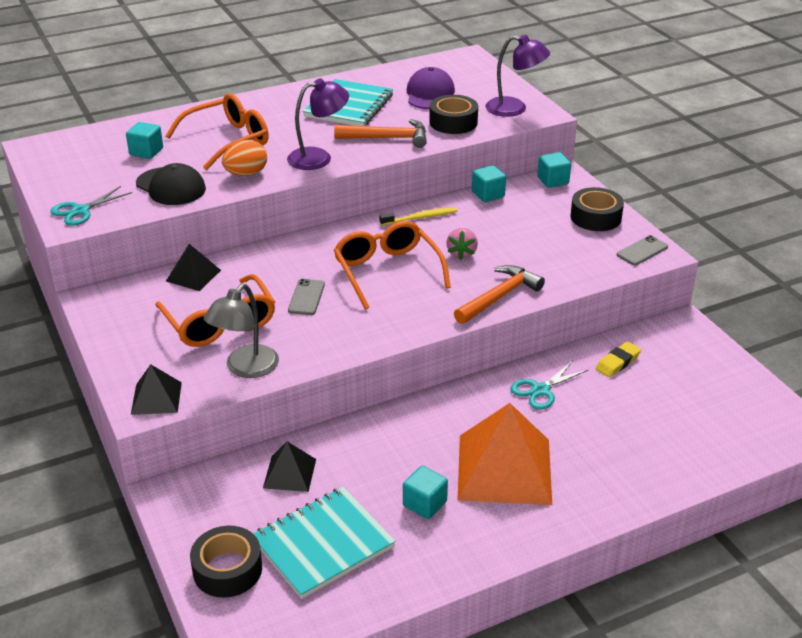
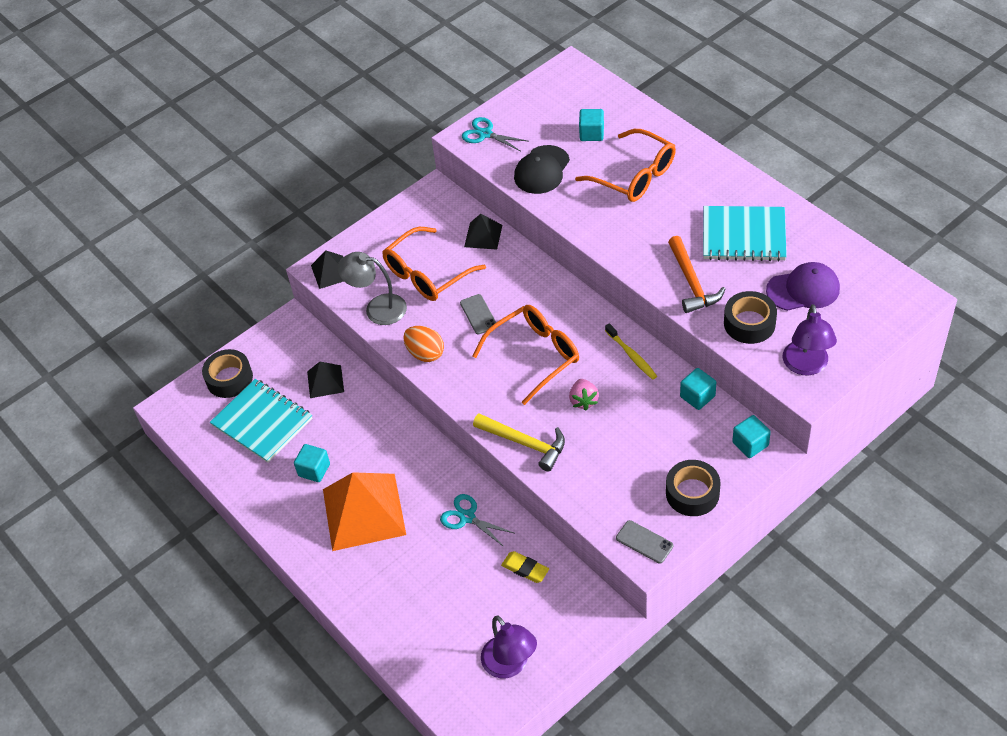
camera: 80 degrees right, 15 degrees up
orange egg [222,140,267,176] -> orange egg moved to [403,326,444,362]
purple lamp [287,78,349,170] -> purple lamp moved to [481,616,537,678]
grey phone [288,279,325,315] -> grey phone turned 75 degrees clockwise [460,294,496,334]
pink strawberry [446,228,478,260] -> pink strawberry turned 90 degrees counterclockwise [569,379,599,410]
orange hammer [454,265,545,324] -> yellow hammer [473,413,565,472]

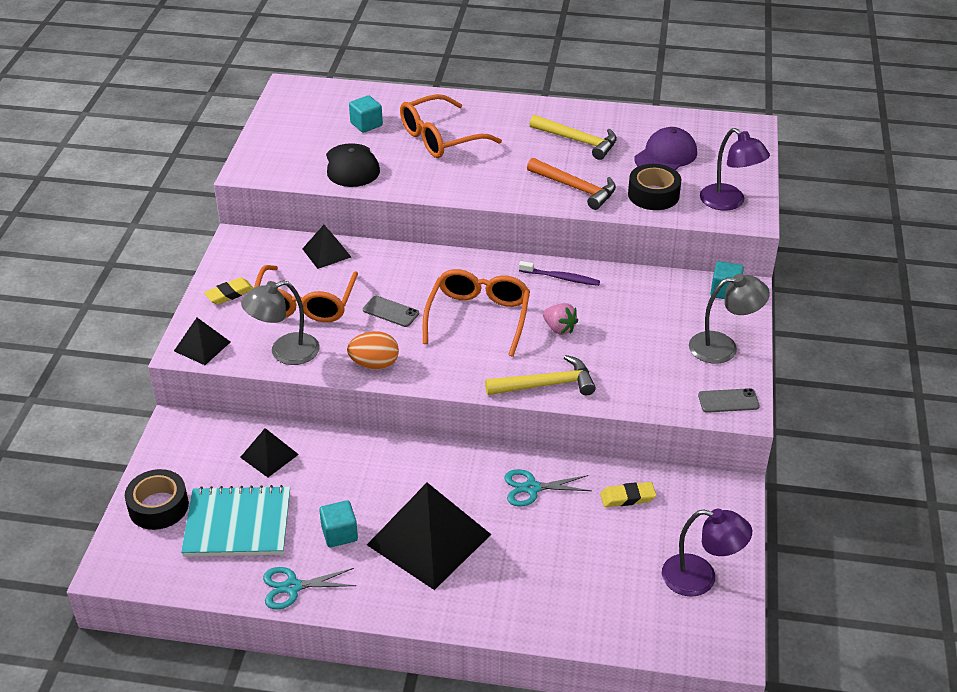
camera: 45 degrees left, 10 degrees down
orange pyramid [323,472,406,551] -> black pyramid [367,483,491,590]
turquoise scissors [462,117,527,151] -> turquoise scissors moved to [263,567,356,610]
orange glasses [575,129,676,202] -> orange glasses turned 150 degrees clockwise [400,94,502,158]
yellow toothbrush [605,323,657,380] -> purple toothbrush [519,261,600,286]
black tape [666,460,721,516] -> grey lamp [689,274,770,364]
turquoise cube [680,368,716,410] -> none
turquoise notebook [703,206,787,261] -> yellow hammer [530,115,617,160]
none -> yellow eraser [204,277,253,305]

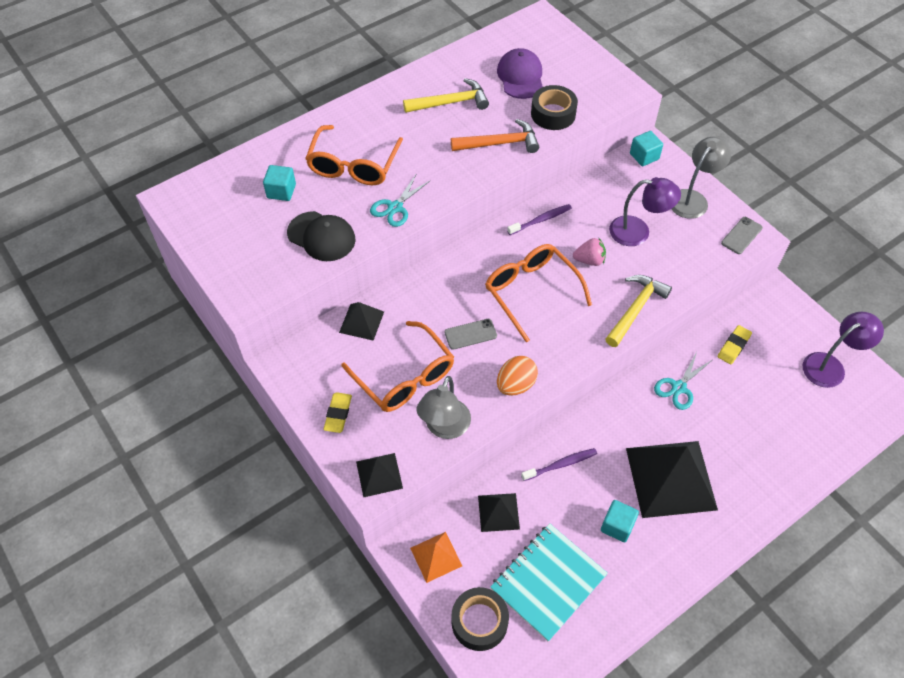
camera: 45 degrees left, 15 degrees up
turquoise scissors [263,567,356,610] -> turquoise scissors moved to [370,175,431,227]
purple lamp [700,128,770,210] -> purple lamp moved to [609,177,681,246]
none -> orange pyramid [410,532,462,583]
none -> purple toothbrush [521,448,597,481]

